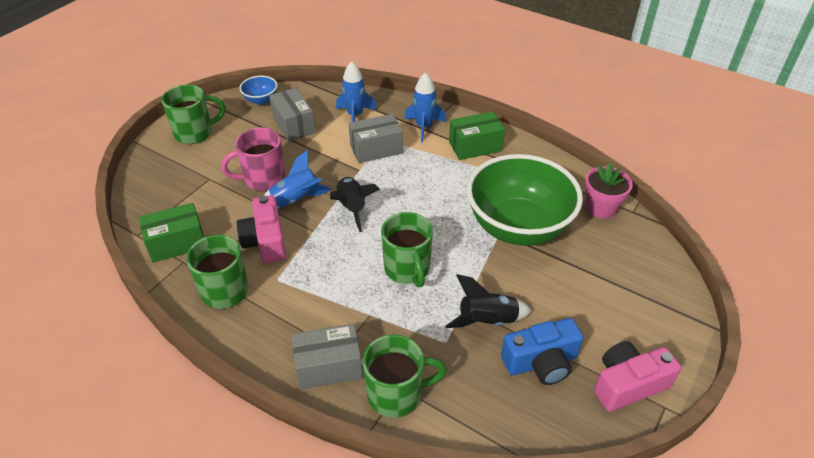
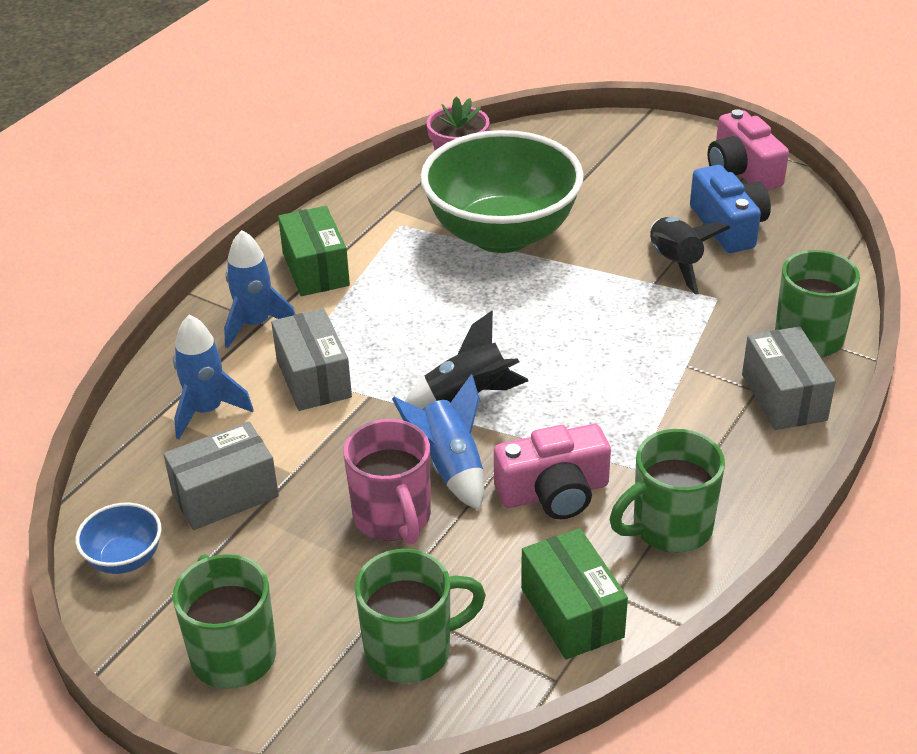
camera: 90 degrees left, 5 degrees down
green mug [381,212,433,287] -> green mug moved to [355,549,486,683]

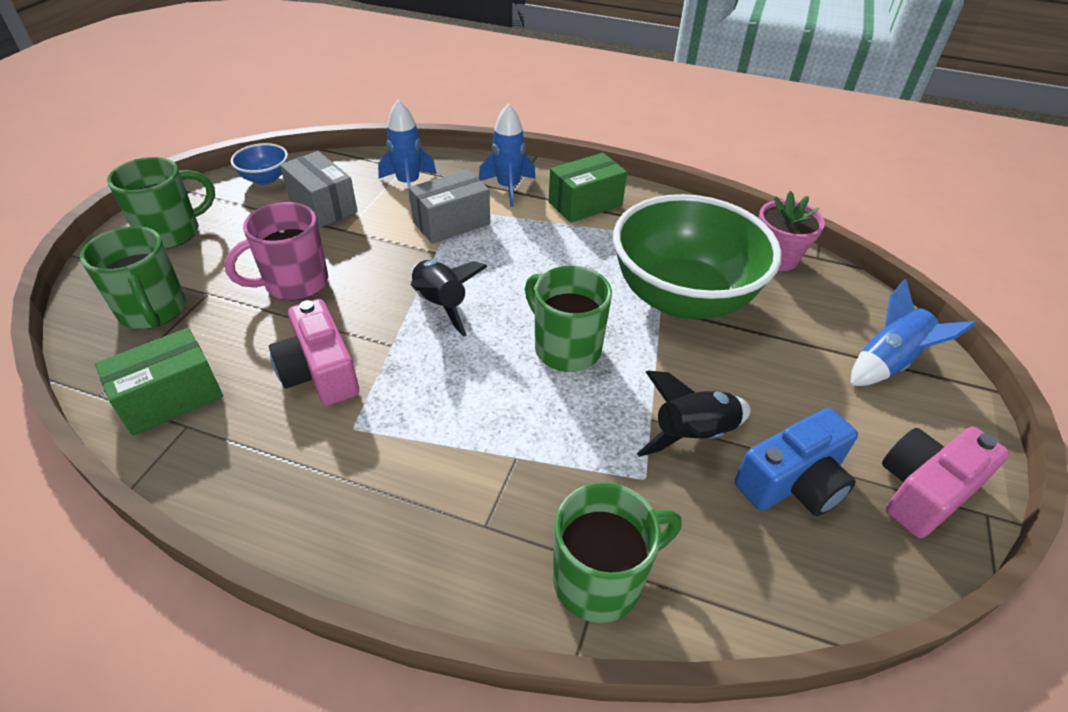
camera: 75 degrees right, 5 degrees up
blue rocket [392,374,484,510] -> blue rocket moved to [851,279,976,386]
green mug [610,429,725,553] -> green mug moved to [525,266,612,372]
grey box [742,326,836,430] -> none

